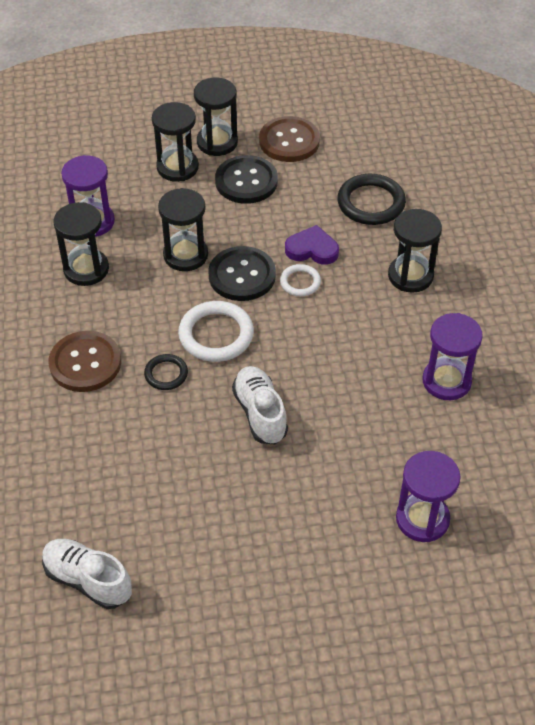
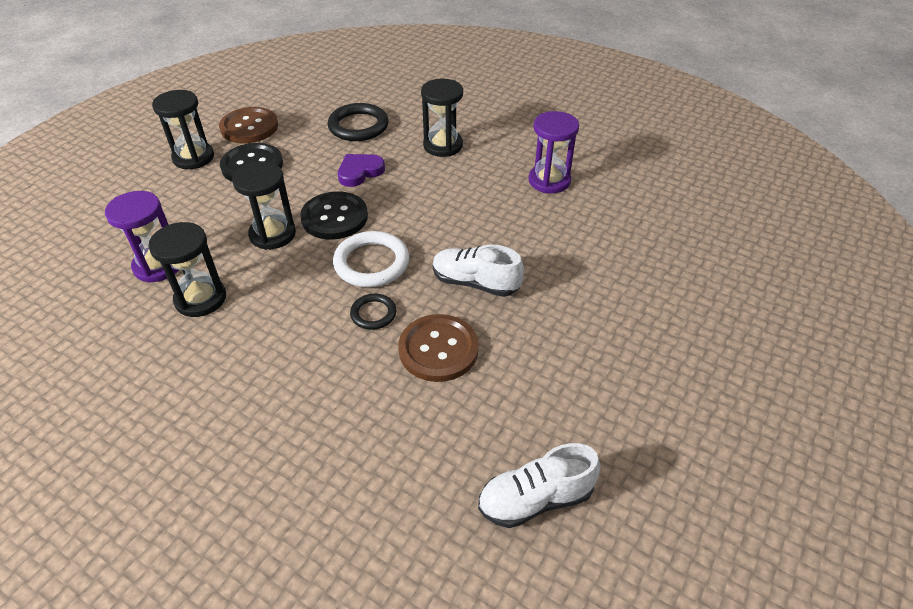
camera: 50 degrees left, 5 degrees down
brown button [48,331,121,392] -> brown button moved to [398,314,479,382]
black hourglass [152,102,199,182] -> none
white ring [280,264,321,296] -> none
purple hourglass [396,451,460,542] -> none

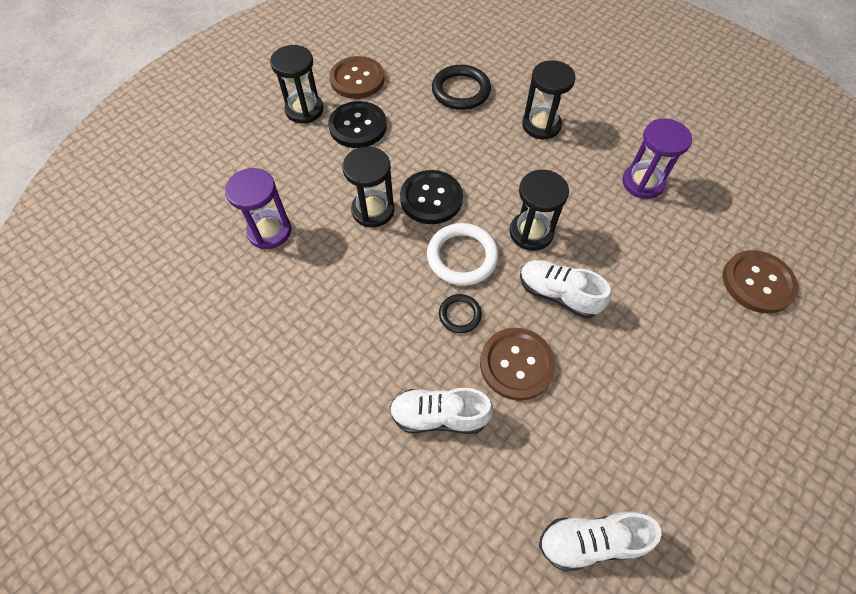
camera: 10 degrees right, 15 degrees up
black hourglass [149,222,226,317] -> black hourglass moved to [510,170,569,251]
purple heart [338,154,385,187] -> none
none -> white shoe [390,388,494,434]
none -> brown button [723,250,798,314]

